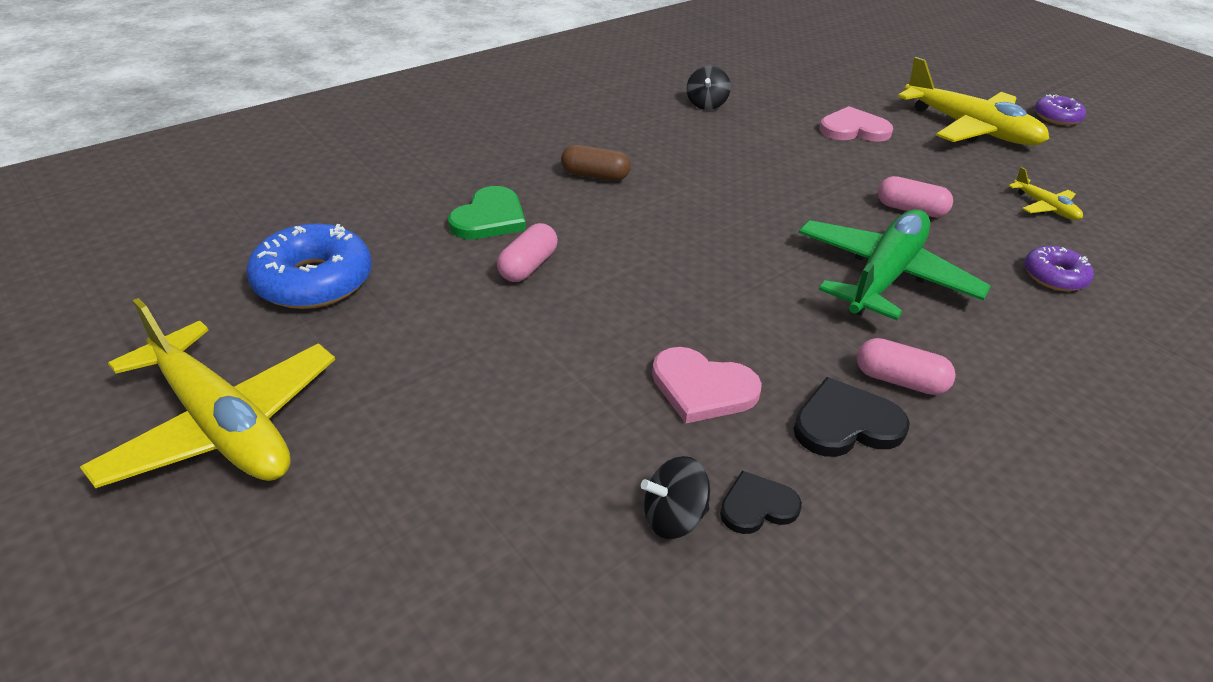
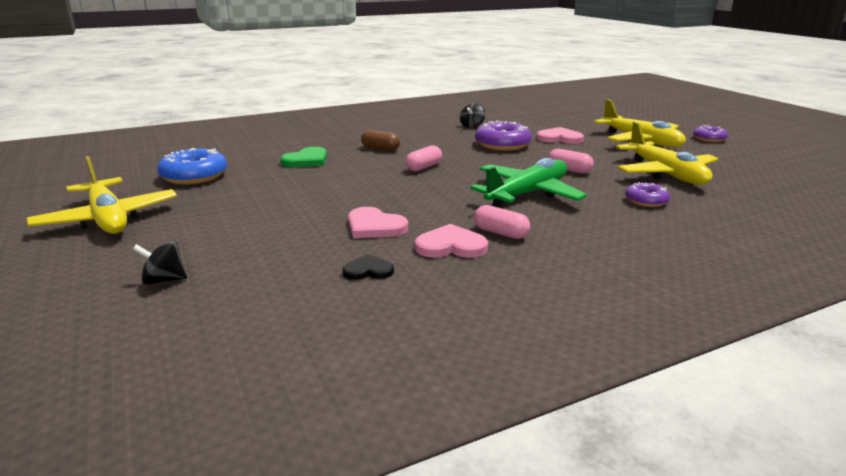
camera: 15 degrees right, 15 degrees down
pink capsule [497,223,558,282] -> pink capsule moved to [406,145,442,171]
black spinning top [641,456,710,539] -> black spinning top moved to [133,240,187,284]
black heart [793,377,910,457] -> pink heart [415,224,488,258]
yellow plane [1008,167,1083,220] -> yellow plane [616,122,718,185], size x2.22
none -> purple donut [475,121,532,151]

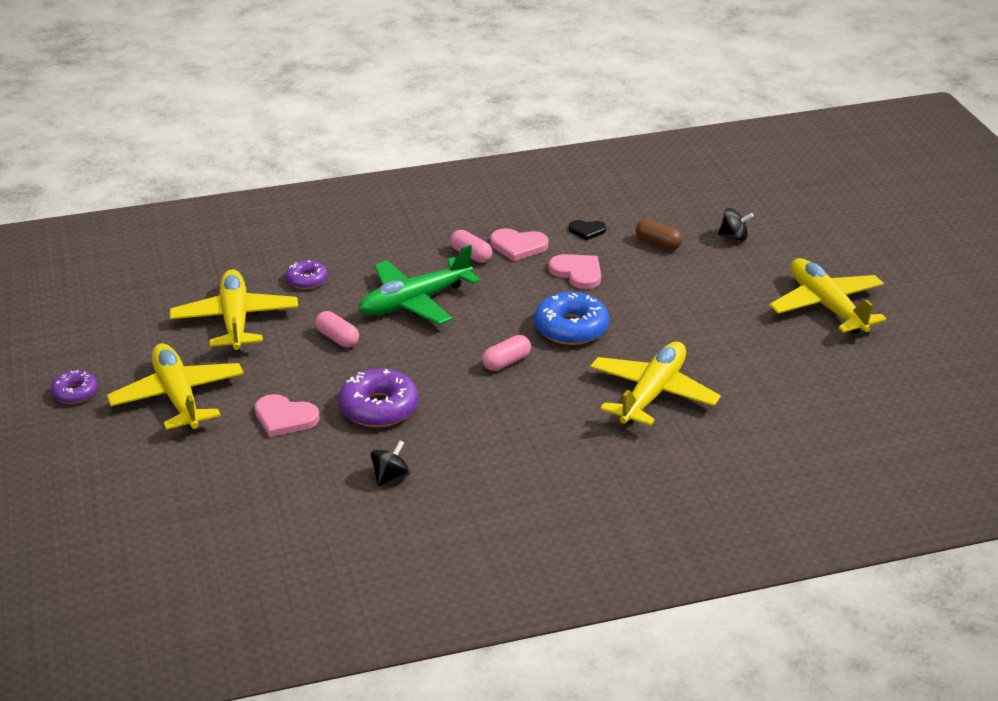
camera: 170 degrees left, 10 degrees up
blue donut [157,148,227,185] -> blue donut moved to [534,292,609,345]
green heart [281,147,327,167] -> yellow plane [590,342,721,426]
brown capsule [361,130,400,151] -> brown capsule moved to [635,219,682,250]

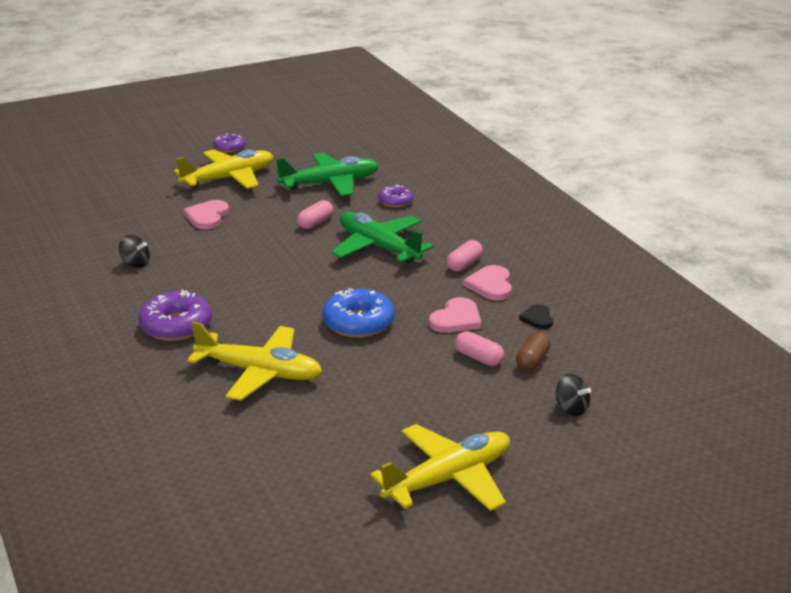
camera: 80 degrees right, 5 degrees down
yellow plane [170,269,298,350] -> green plane [276,153,379,196]
purple donut [338,368,419,427] -> purple donut moved to [138,290,212,341]
pink capsule [482,335,531,371] -> pink capsule moved to [455,331,504,366]
black spinning top [718,208,754,241] -> black spinning top turned 45 degrees counterclockwise [556,374,591,416]

